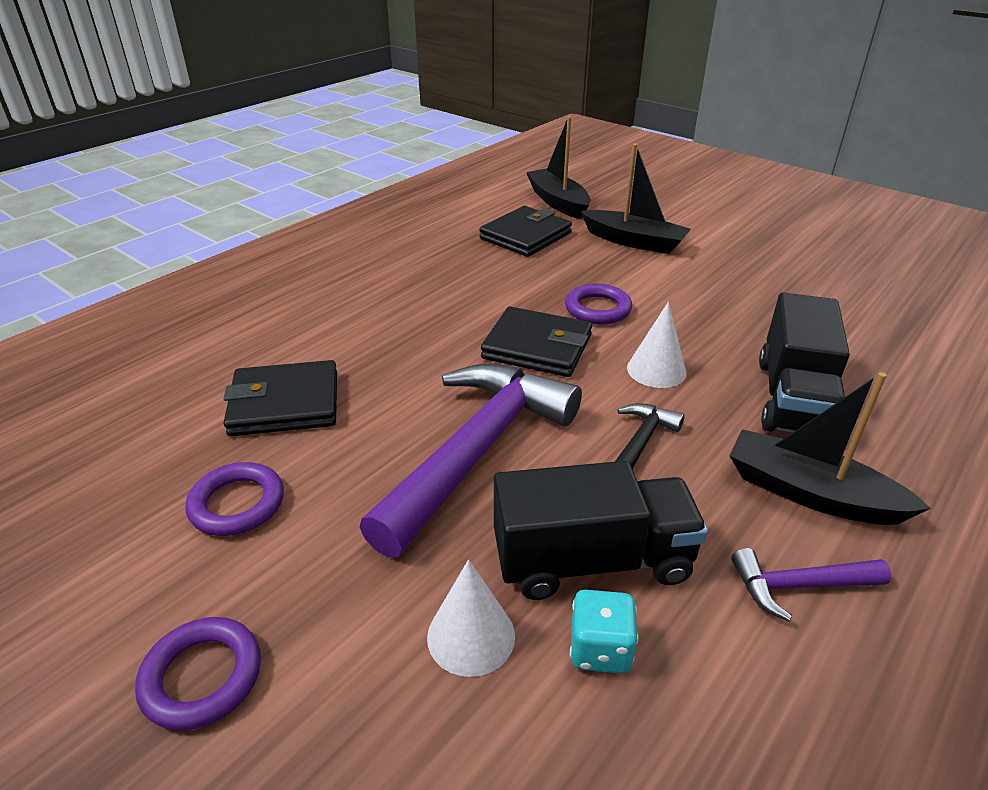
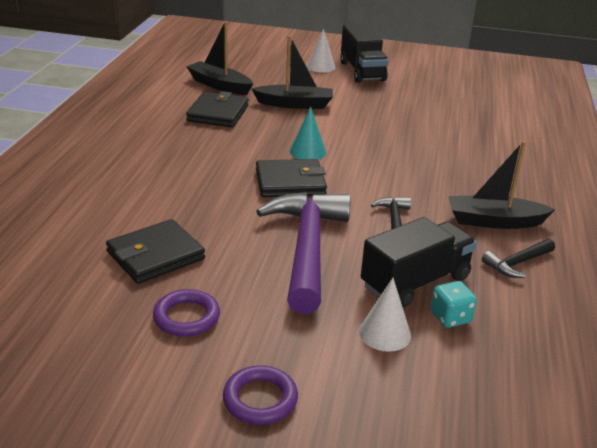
camera: 30 degrees left, 5 degrees down
purple ring [565,283,632,325] -> turquoise cone [290,107,326,160]
white cone [627,302,687,388] -> white cone moved to [306,29,335,73]
purple hammer [731,548,891,621] -> black hammer [482,239,555,278]
black truck [759,292,850,433] -> black truck moved to [340,24,388,83]

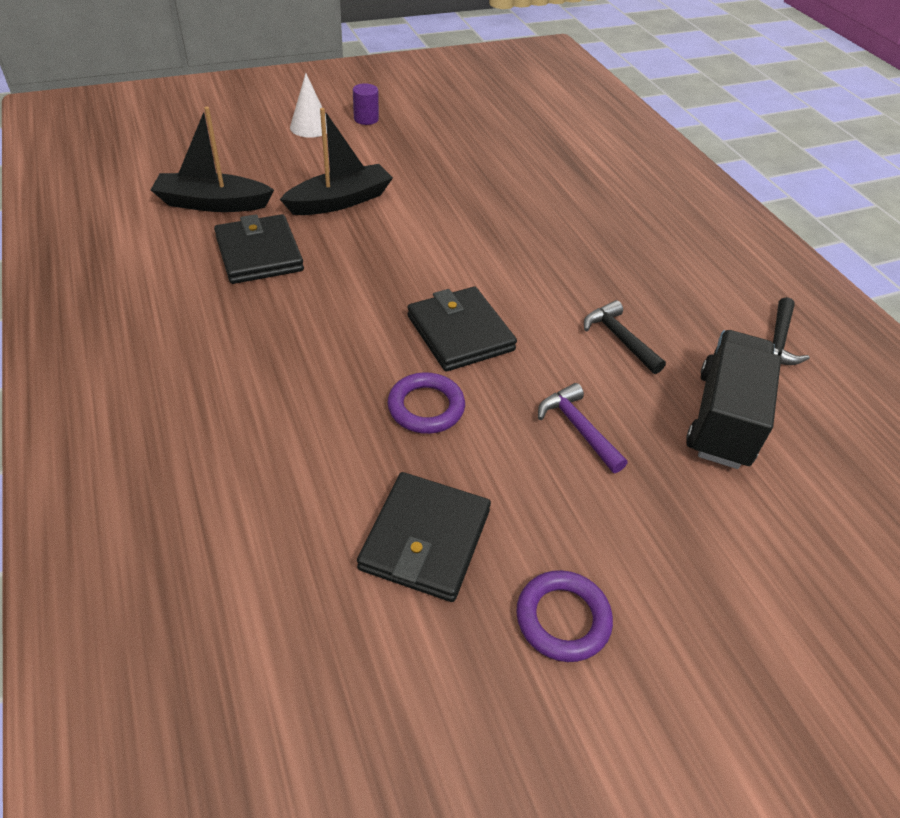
camera: 35 degrees left, 15 degrees up
purple ring [223,365,298,425] -> purple ring moved to [387,372,465,434]
black wallet [256,159,327,197] -> black wallet turned 75 degrees counterclockwise [407,287,517,372]
purple hammer [256,192,351,314] -> purple hammer [538,383,628,473], size x0.45
turquoise cone [290,107,326,160] -> none
black truck [340,24,388,83] -> purple cylinder [353,83,379,125]
white cone [359,278,411,352] -> none
turquoise dice [431,281,477,328] -> none
black boat [448,141,556,229] -> none

